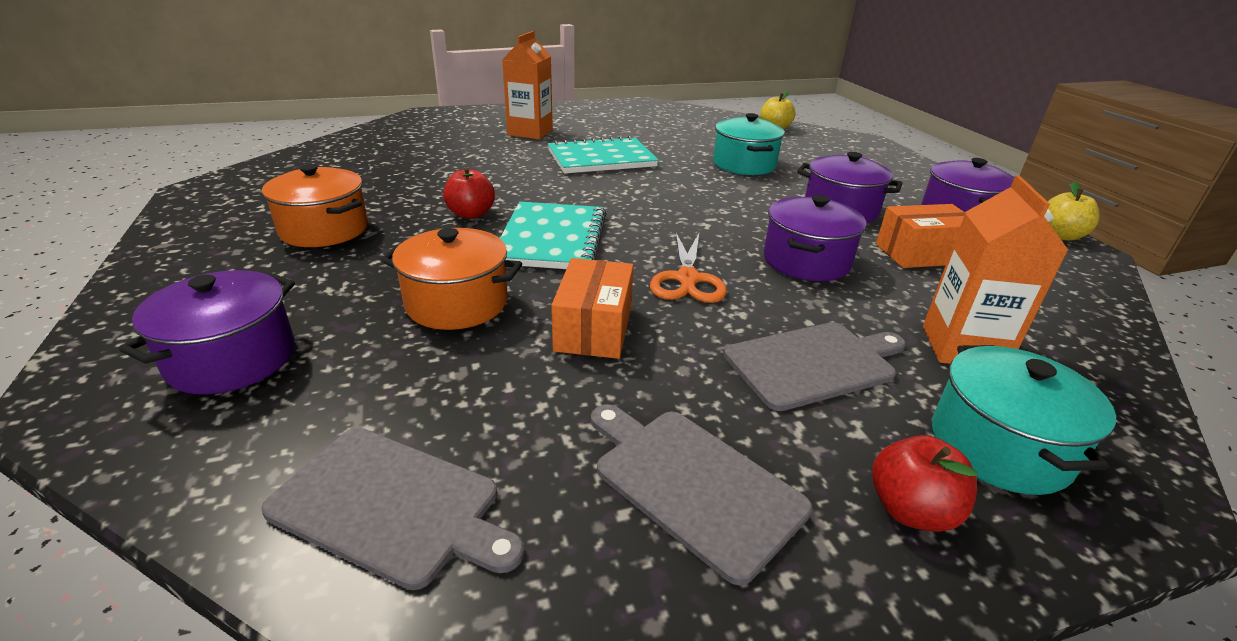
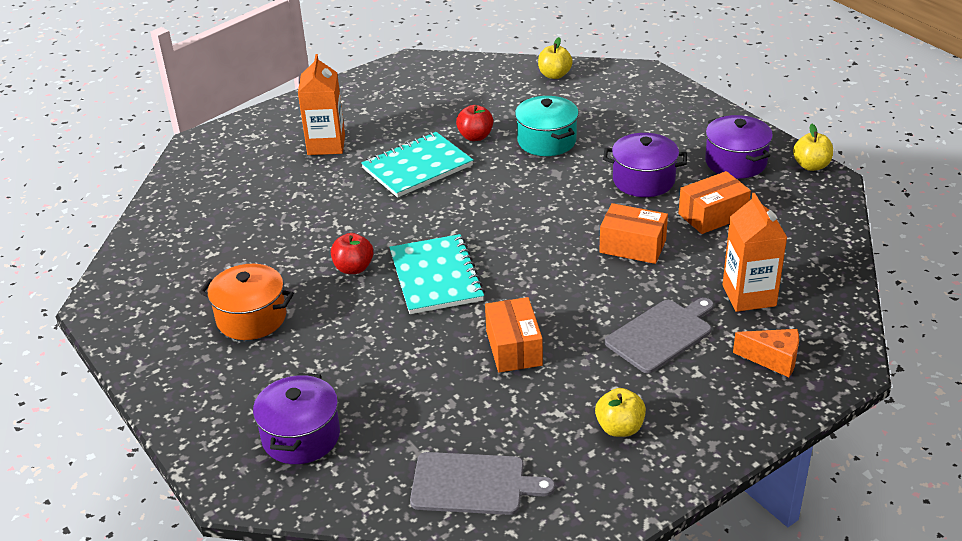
camera: 15 degrees left, 5 degrees up
orange pot [381,228,522,330] -> none
grey cutting board [591,404,812,586] -> yellow apple [595,388,646,437]
orange scissors [650,233,727,303] -> none
purple pot [764,195,866,281] -> orange box [599,203,668,264]
red apple [872,435,978,532] -> red apple moved to [456,105,493,141]
turquoise pot [932,345,1116,495] -> orange cheese [733,329,799,377]

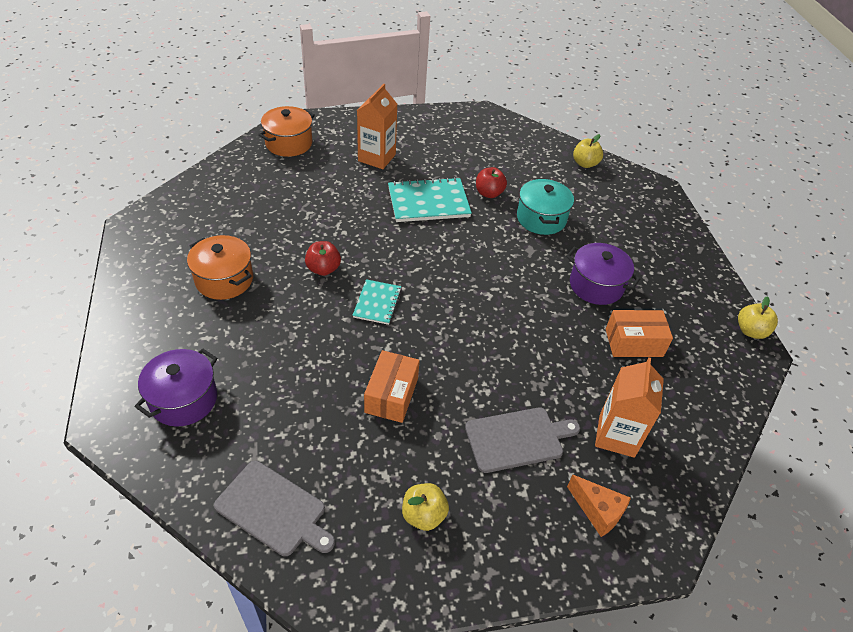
camera: 20 degrees right, 10 degrees up
turquoise notebook [389,234,485,314] -> turquoise notebook [352,279,402,325], size x0.58
orange box [599,203,668,264] -> none
purple pot [705,115,773,178] -> none
none -> orange pot [258,106,315,157]

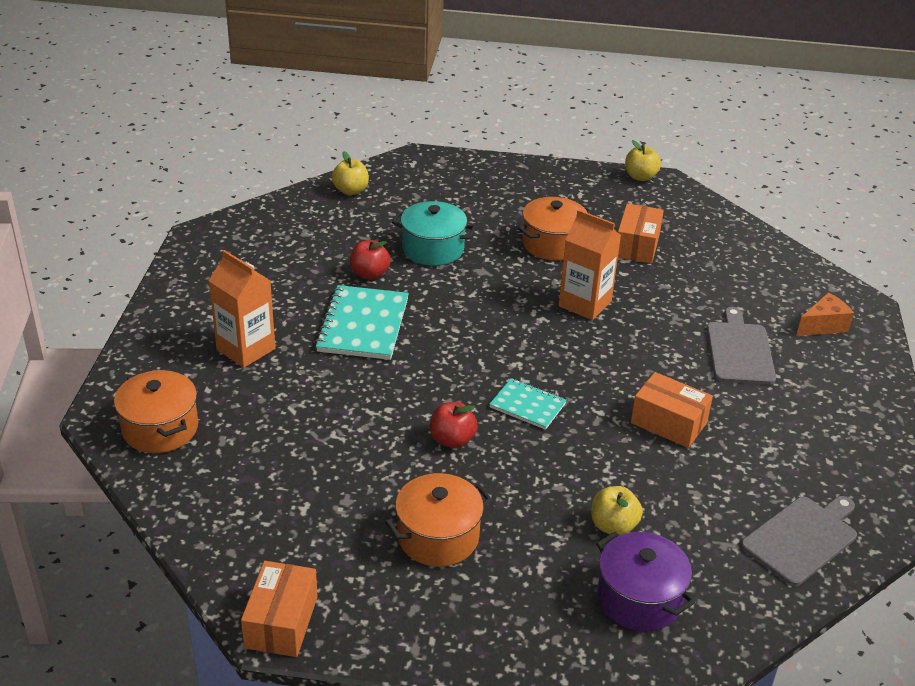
camera: 70 degrees left, 10 degrees down
yellow apple [402,483,449,531] -> yellow apple moved to [591,486,643,535]
purple pot [566,243,640,305] -> orange pot [518,197,592,260]
orange carton [595,357,664,458] -> orange carton moved to [559,210,621,320]
none -> orange box [241,561,318,657]

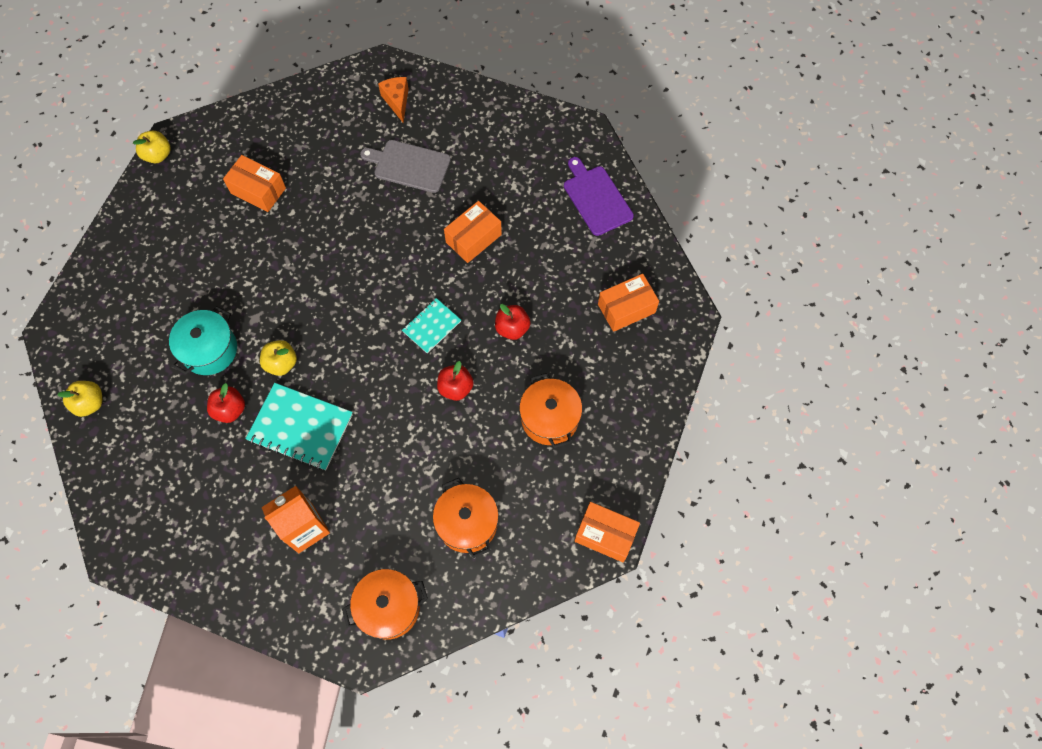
camera: 75 degrees left, 30 degrees up
orange pot [518,197,592,260] -> orange pot moved to [433,478,499,558]
orange carton [559,210,621,320] -> none
yellow apple [591,486,643,535] -> yellow apple moved to [260,340,297,376]
purple pot [596,532,695,631] -> orange box [598,274,659,332]
grey cutting board [741,496,857,586] -> purple cutting board [564,157,634,236]
none -> red apple [495,304,531,340]

